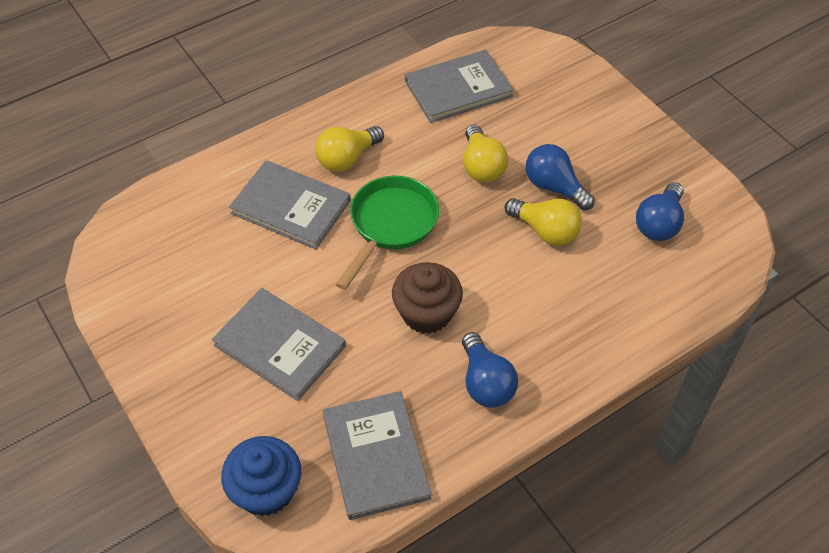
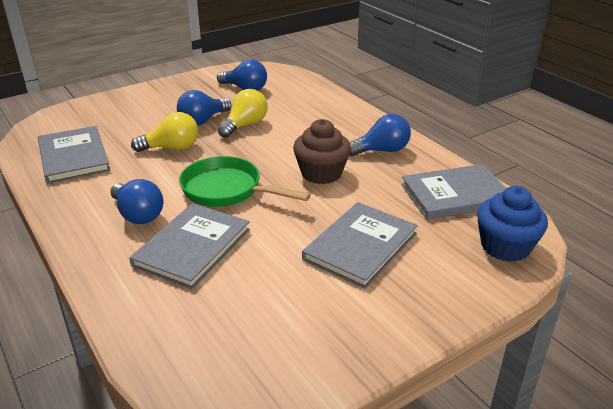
camera: 90 degrees left, 20 degrees down
yellow light bulb [315,126,384,172] -> blue light bulb [110,179,164,224]

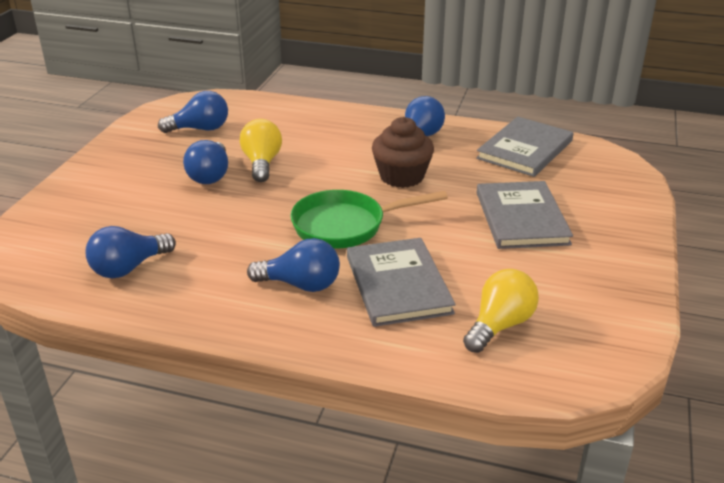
camera: 40 degrees left, 0 degrees up
grey book [38,126,110,184] -> blue light bulb [86,226,176,278]
yellow light bulb [131,112,198,152] -> yellow light bulb moved to [463,269,539,353]
blue cupcake [477,186,548,262] -> none

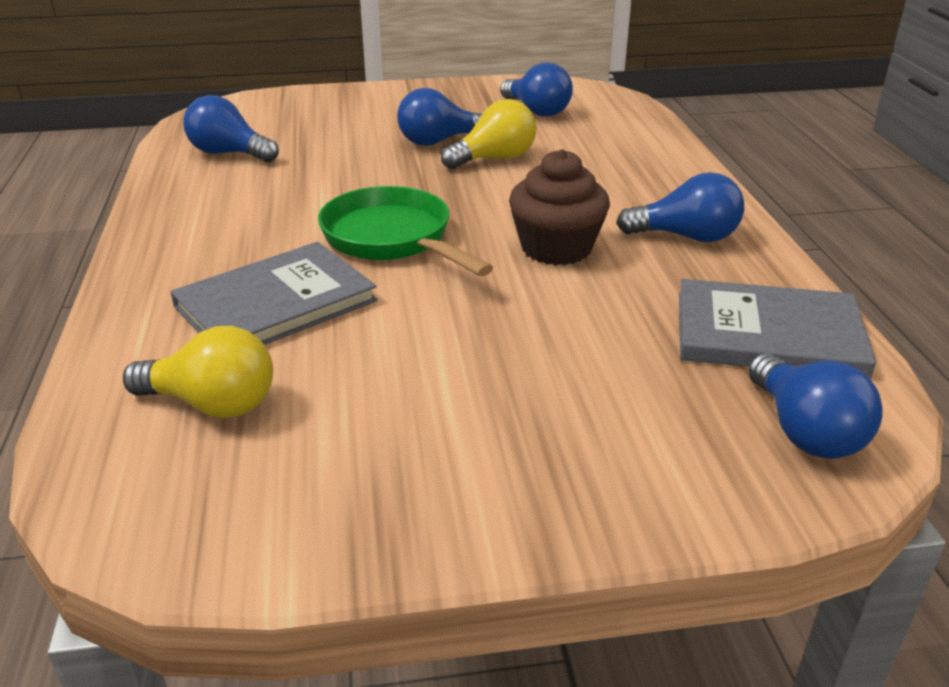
camera: 65 degrees right, 0 degrees up
blue light bulb [247,238,340,292] -> blue light bulb moved to [748,353,883,459]
grey book [477,181,573,249] -> none

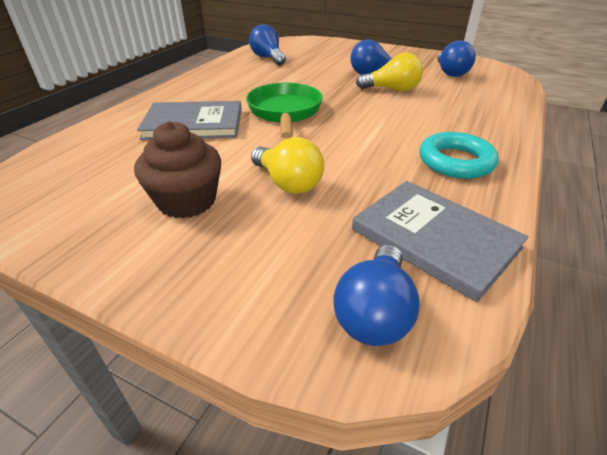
camera: 35 degrees right, 5 degrees up
yellow light bulb [123,326,273,418] -> yellow light bulb moved to [251,137,324,194]
brown cupcake [509,149,610,265] -> brown cupcake moved to [134,121,221,218]
blue light bulb [616,172,744,242] -> turquoise ring [419,132,499,179]

